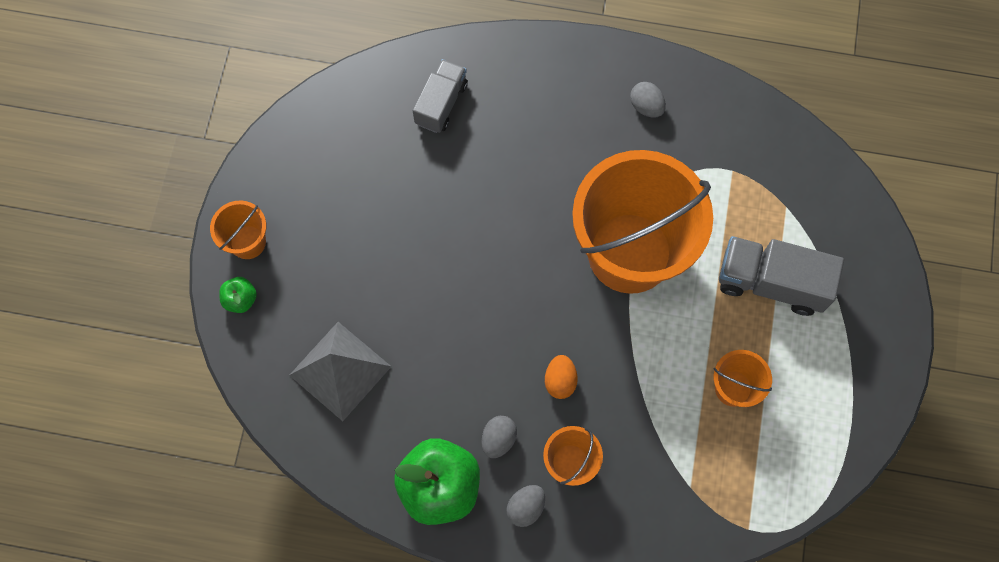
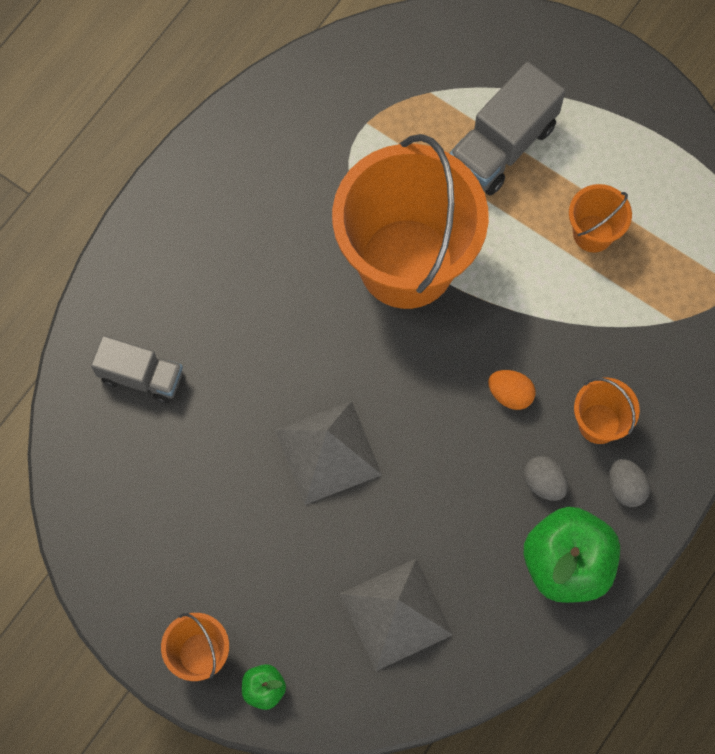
camera: 65 degrees left, 0 degrees up
grey truck [413,59,468,133] -> grey truck turned 150 degrees clockwise [91,335,183,403]
grey egg [630,82,666,118] -> none
none -> grey pyramid [275,401,382,505]

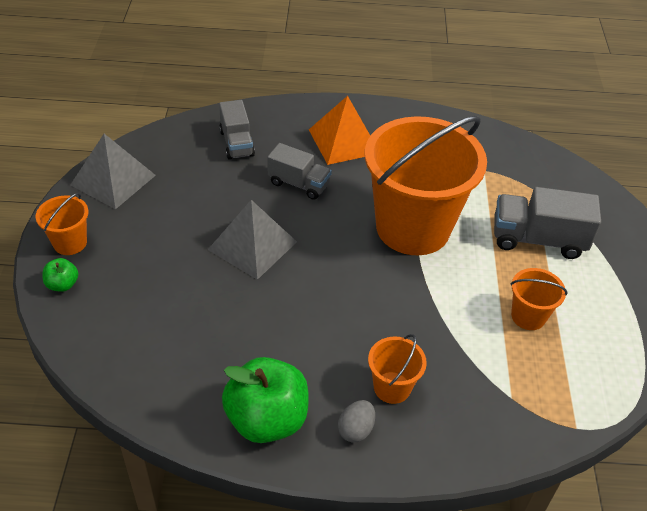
camera: 55 degrees right, 25 degrees down
grey pyramid [340,559,453,671] -> grey pyramid moved to [71,134,156,209]
orange egg [488,370,536,410] -> none
grey egg [524,456,568,501] -> none
none -> grey truck [267,143,332,200]
none -> orange pyramid [309,96,370,165]

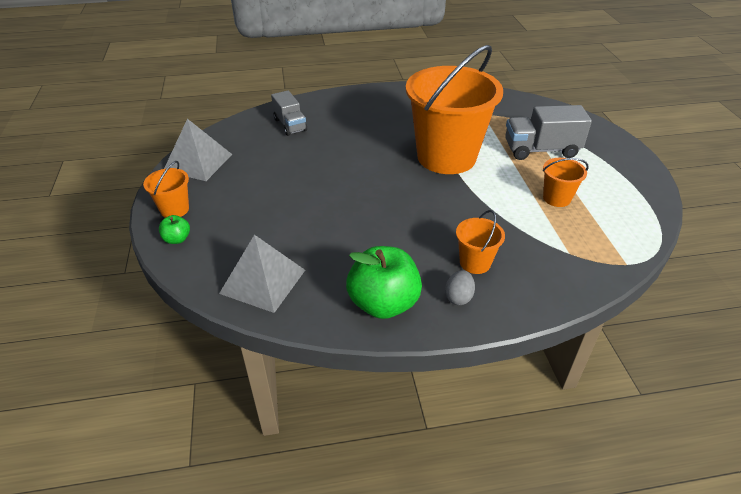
camera: 10 degrees left, 5 degrees down
grey pyramid [208,200,297,280] -> grey pyramid moved to [219,235,305,313]
grey truck [267,143,332,200] -> none
orange pyramid [309,96,370,165] -> none

